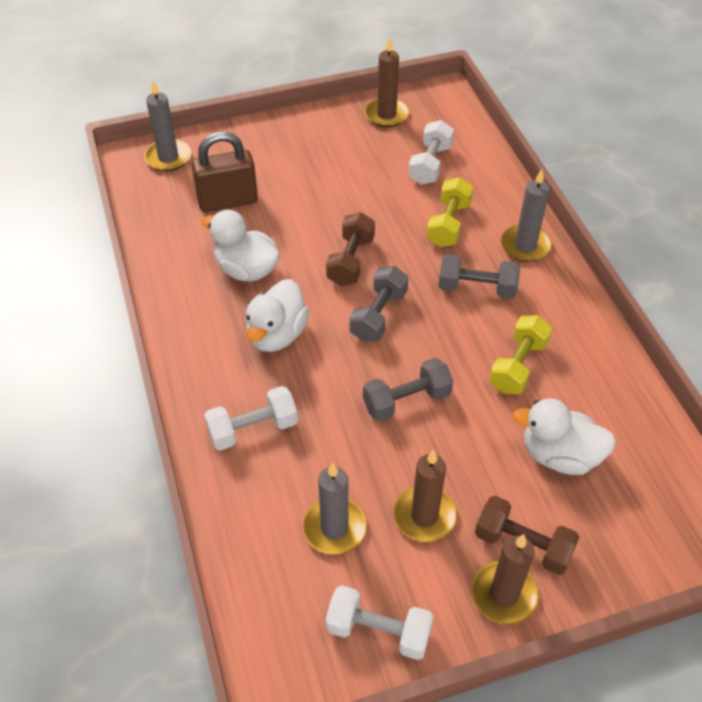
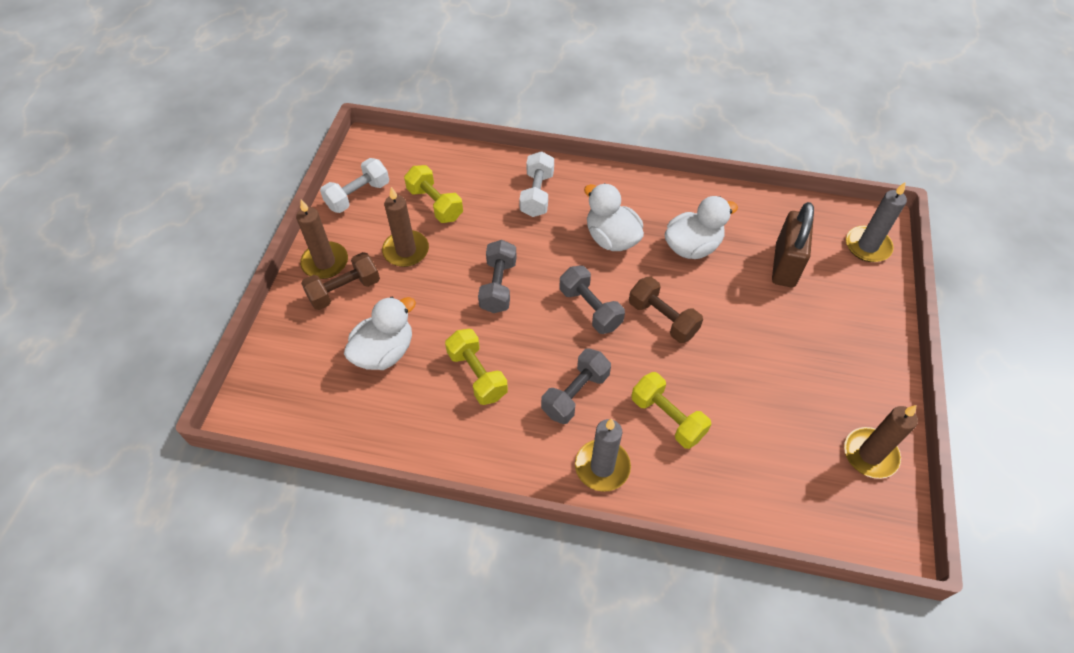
camera: 120 degrees right, 5 degrees up
grey candle [302,463,367,555] -> yellow dumbbell [404,165,463,223]
white dumbbell [408,120,454,185] -> none

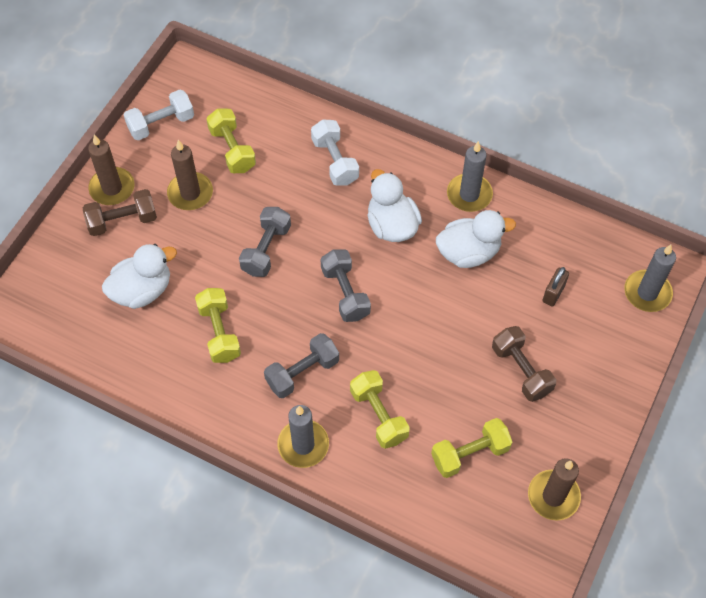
camera: 15 degrees right, 5 degrees up
white dumbbell [519,151,554,217] -> white dumbbell turned 45 degrees counterclockwise [311,119,359,186]
brown dumbbell [629,277,703,343] -> brown dumbbell moved to [492,326,556,402]
brown padlock [772,202,814,287] -> brown padlock [542,267,569,307], size x0.52
none -> yellow dumbbell [431,418,512,478]
none -> grey candle [447,141,493,212]

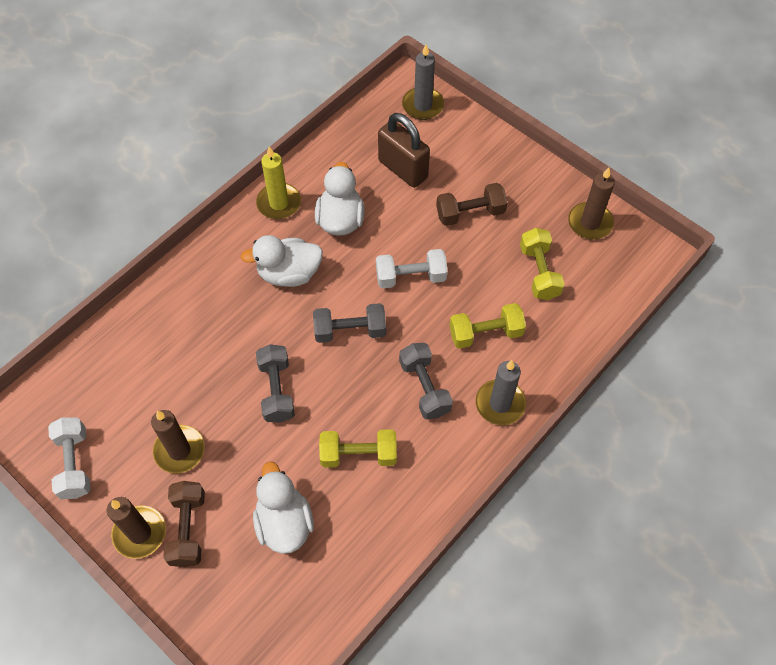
camera: 75 degrees left, 0 degrees up
yellow dumbbell [206,109,256,173] -> none
grey dumbbell [239,207,291,277] -> grey dumbbell turned 45 degrees clockwise [256,344,295,423]
white dumbbell [311,119,359,186] -> white dumbbell moved to [376,249,448,289]
grey candle [447,141,493,212] -> yellow candle [256,147,301,219]
brown padlock [542,267,569,307] -> brown padlock [378,113,430,188], size x1.90

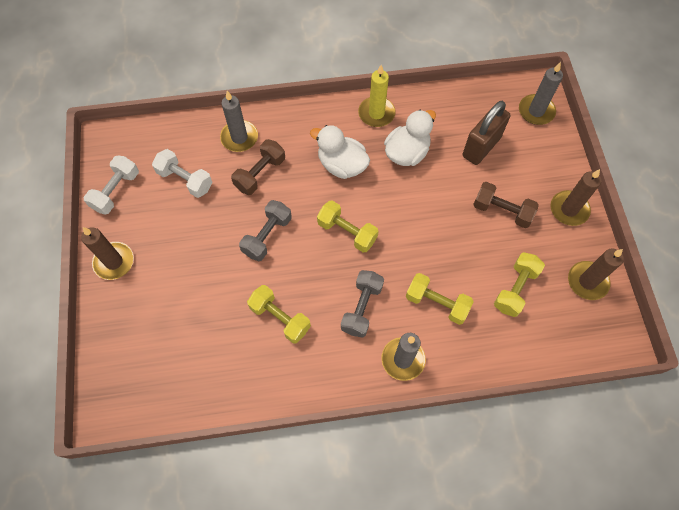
camera: 40 degrees right, 5 degrees up
brown candle [151,410,205,474] -> brown candle moved to [551,169,601,226]
brown dumbbell [163,481,205,567] -> brown dumbbell moved to [231,139,285,195]
white duck [253,462,314,554] -> none
grey dumbbell [313,303,386,343] -> yellow dumbbell [317,200,379,253]
white dumbbell [376,249,448,289] -> white dumbbell moved to [152,149,212,198]
brown padlock [378,113,430,188] -> brown padlock turned 45 degrees clockwise [463,101,510,165]
none -> grey candle [220,91,258,152]

